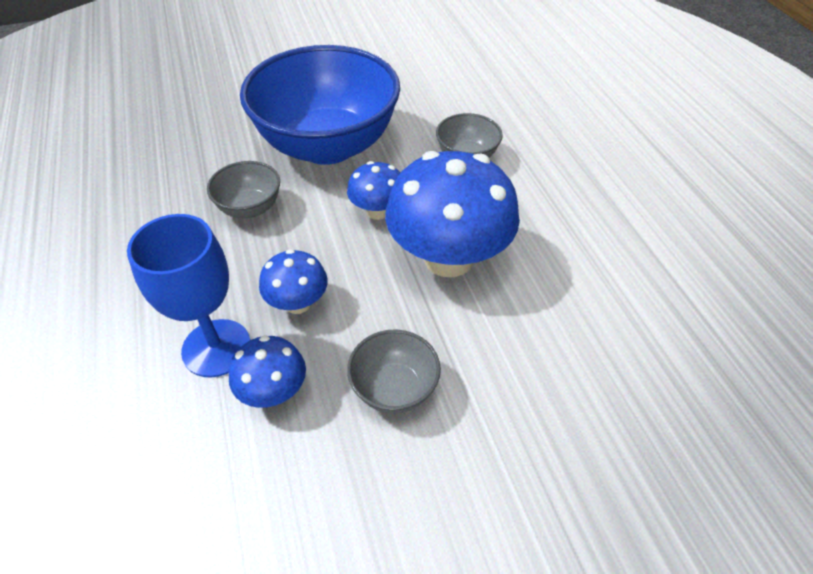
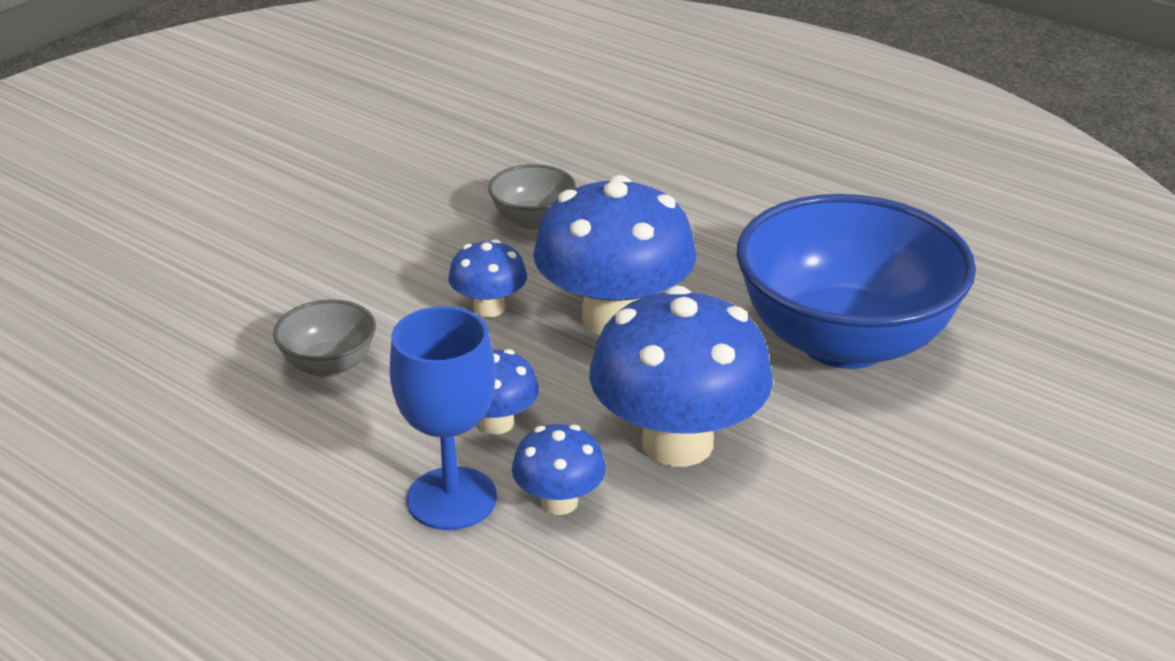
camera: 35 degrees left, 15 degrees down
blue bowl [240,45,400,165] -> blue bowl moved to [737,194,976,369]
grey bowl [347,329,441,414] -> blue mushroom [589,286,773,467]

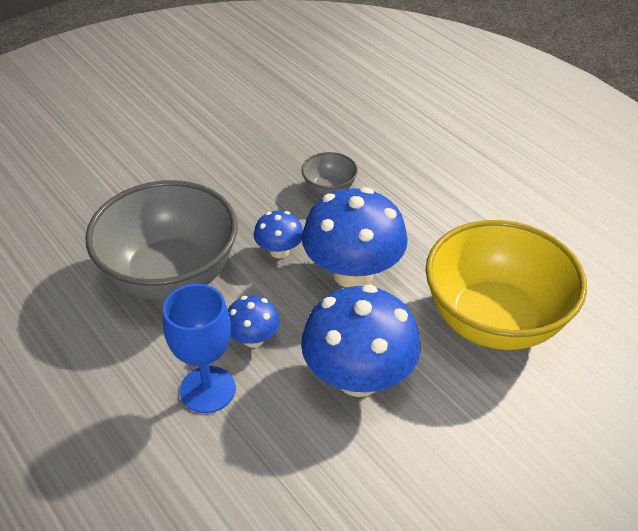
camera: 15 degrees right, 10 degrees up
grey bowl [273,299,376,378] -> grey bowl [85,180,238,300], size x2.32
blue mushroom [512,424,606,515] -> none
blue bowl [737,194,976,369] -> yellow bowl [426,220,587,350]

